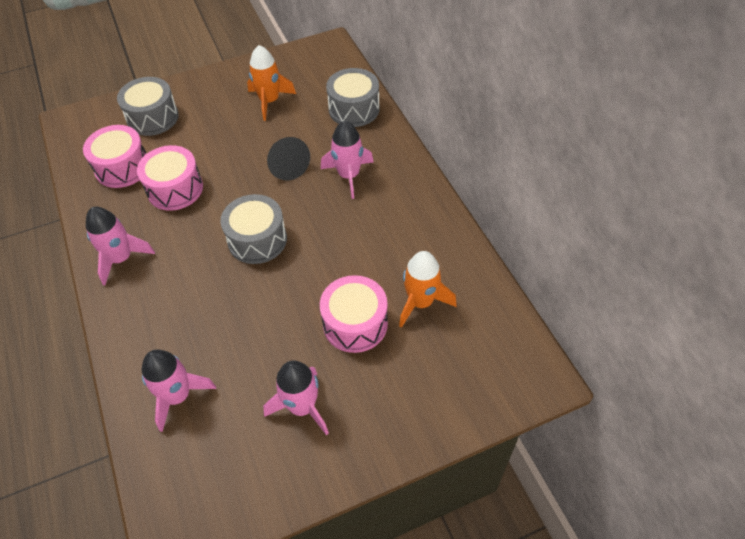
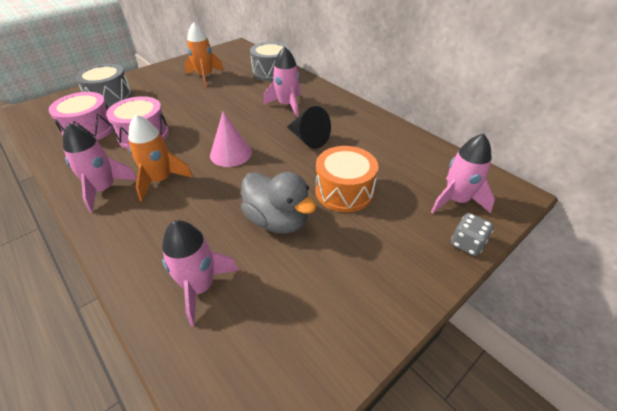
camera: 20 degrees left, 10 degrees down
grey drum [221,194,287,264] -> pink cone [210,111,252,167]
pink rocket [263,360,329,435] -> pink rocket moved to [431,133,495,213]
black cone [267,137,310,181] -> black cone moved to [287,106,331,149]
pink drum [320,275,388,353] -> orange drum [315,146,378,212]
orange rocket [399,251,457,328] -> orange rocket moved to [128,115,193,201]
none -> grey duck [241,172,317,234]
none -> grey dice [451,213,494,256]

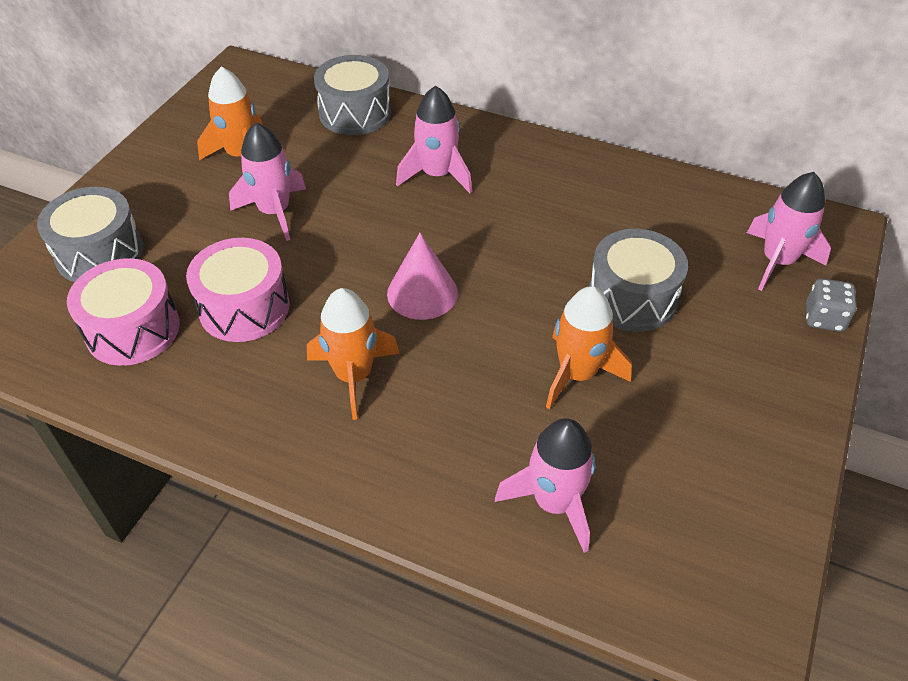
camera: 25 degrees left, 5 degrees up
pink rocket [63,123,137,213] -> pink rocket moved to [229,122,306,241]
grey duck [241,172,317,234] -> orange rocket [546,286,632,409]
black cone [287,106,331,149] -> none
orange drum [315,146,378,212] -> grey drum [589,229,688,332]

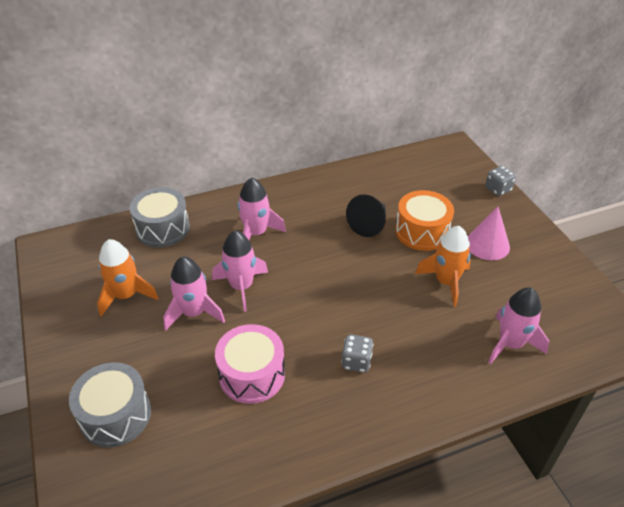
camera: 45 degrees left, 5 degrees down
pink drum [67,258,180,366] -> none
orange rocket [307,288,400,420] -> grey dice [341,334,373,373]
pink cone [387,233,458,320] -> pink cone moved to [468,207,510,260]
grey drum [589,229,688,332] -> orange drum [395,190,454,251]
pink rocket [747,172,831,291] -> pink rocket moved to [212,230,268,312]
none -> black cone [346,194,386,237]

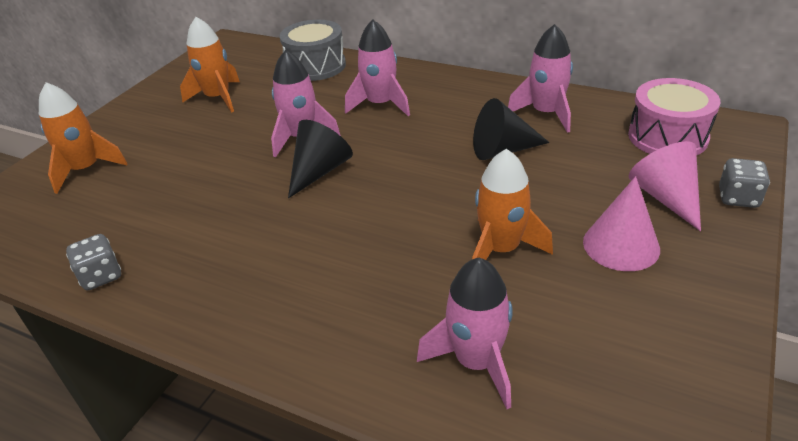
camera: 50 degrees right, 5 degrees down
grey drum [69,362,151,448] -> orange rocket [39,82,128,194]
pink rocket [163,256,225,331] -> pink rocket moved to [508,24,573,133]
pink drum [215,324,285,404] -> pink drum moved to [628,78,720,155]
grey dice [341,334,373,373] -> grey dice moved to [66,234,121,290]
orange drum [395,190,454,251] -> none
none -> black cone [288,120,353,199]
none -> pink cone [629,141,701,232]

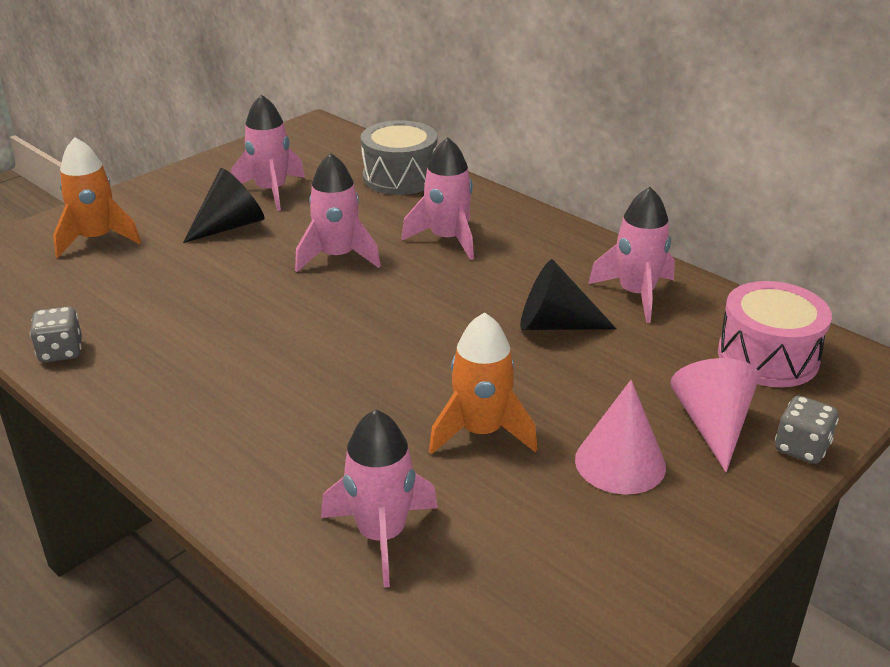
camera: 15 degrees right, 5 degrees down
orange rocket [180,17,240,113] -> pink rocket [231,94,305,211]
black cone [288,120,353,199] -> black cone moved to [183,168,264,243]

